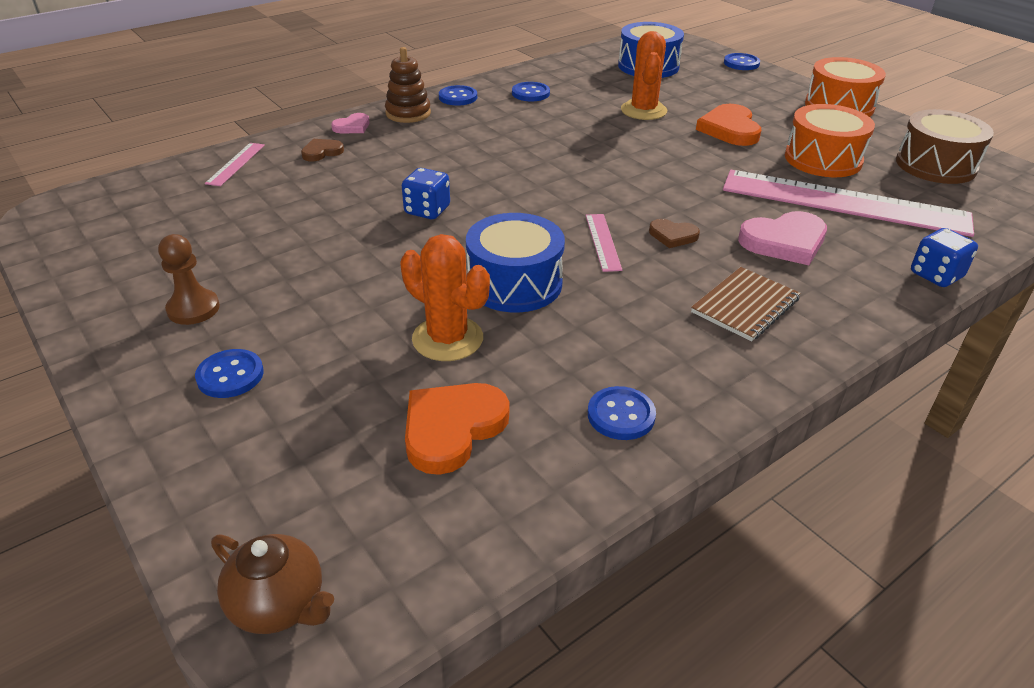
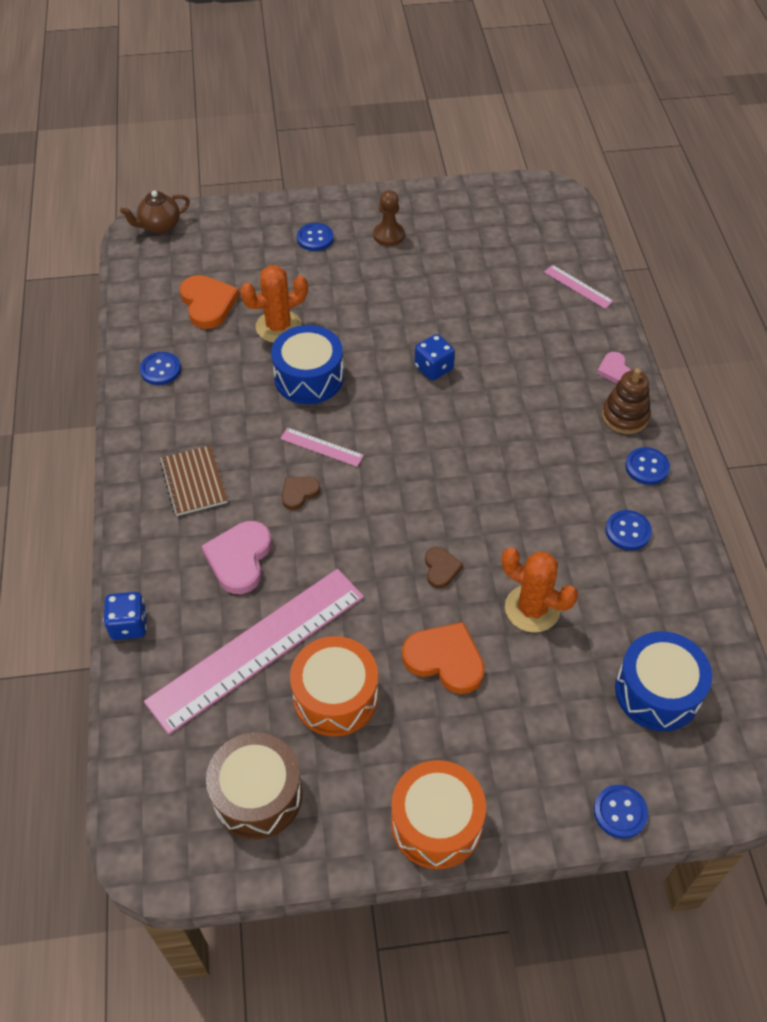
camera: 120 degrees right, 15 degrees up
brown heart [301,139,344,161] -> brown heart moved to [425,547,463,588]

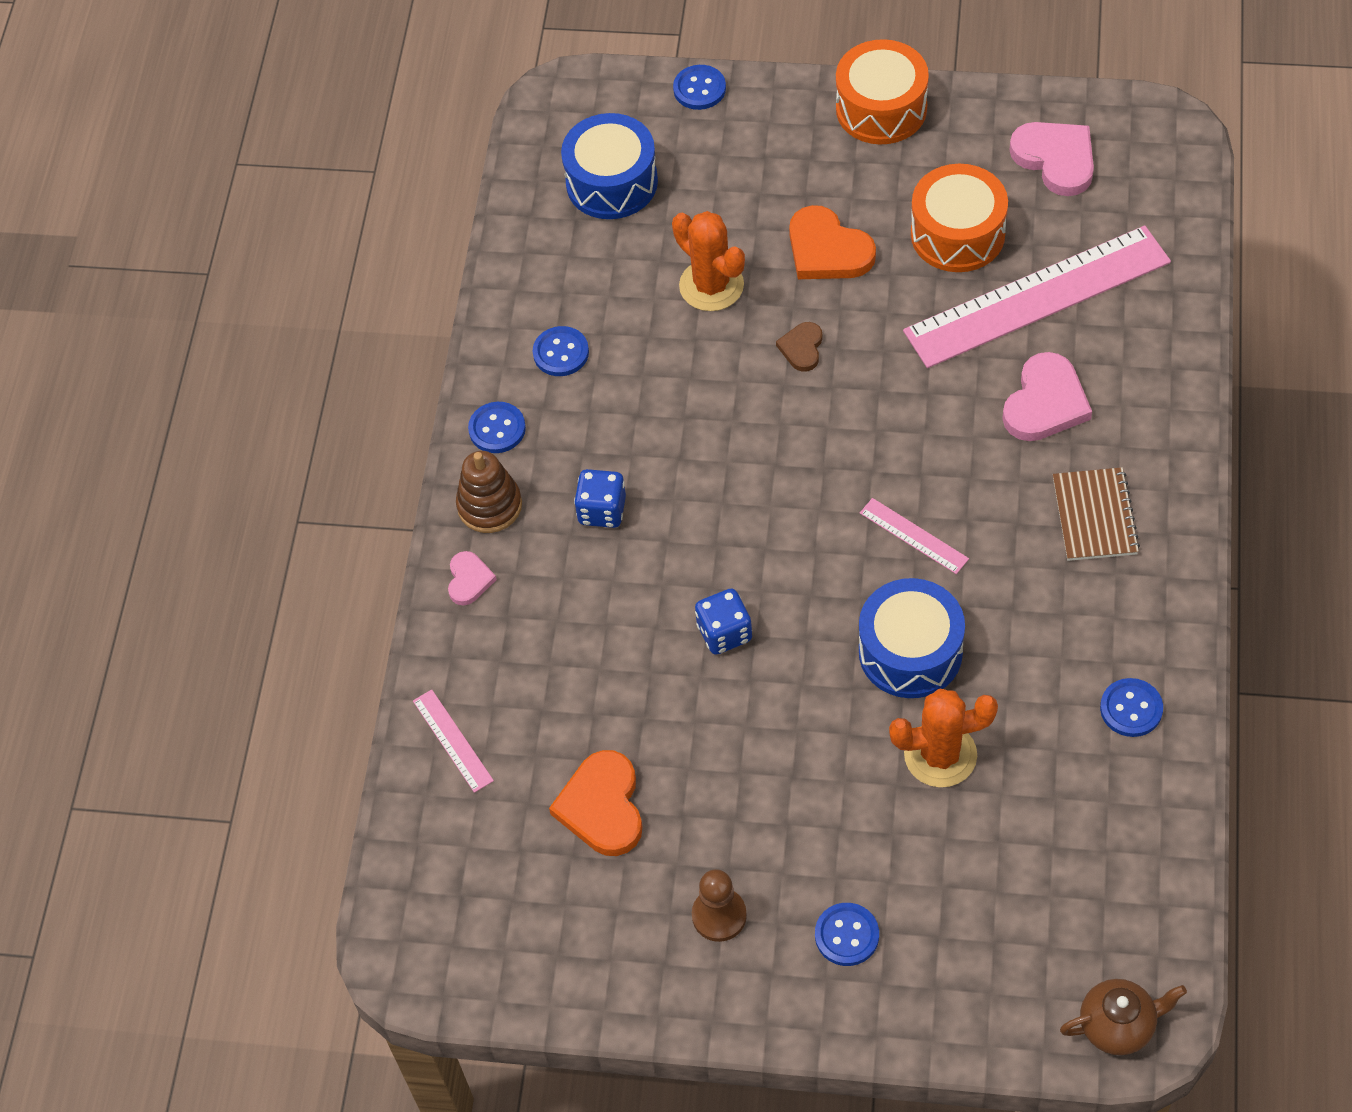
camera: 160 degrees left, 5 degrees up
blue dice [103,592,147,640] -> blue dice moved to [574,469,626,528]
orange heart [180,275,239,329] -> orange heart moved to [549,750,643,856]
brown drum [206,733,303,839] -> pink heart [1009,122,1094,196]
brown heart [282,477,320,510] -> none

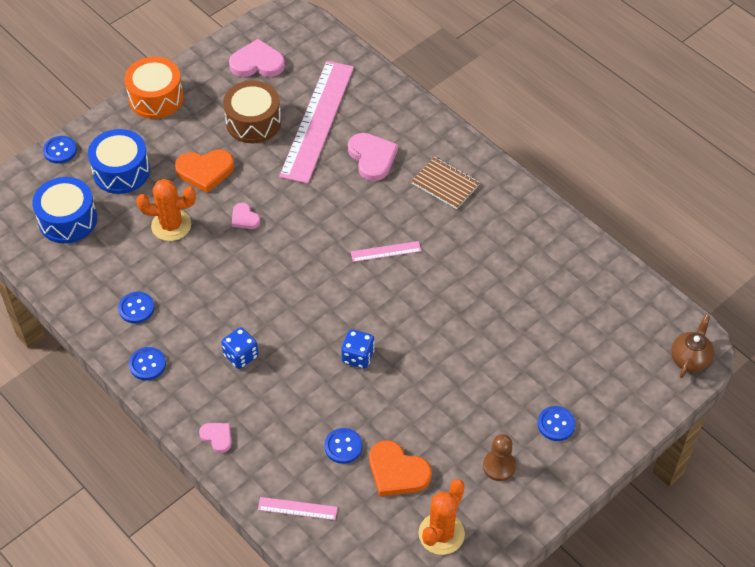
camera: 55 degrees left, 5 degrees down
brown stacking toy [456,451,522,533] -> none
brown heart [776,322,823,372] -> pink heart [232,203,260,229]
blue drum [859,578,965,698] -> blue drum moved to [88,129,150,194]
orange cactus [889,688,998,787] -> orange cactus moved to [419,479,465,555]
orange drum [911,164,1008,272] -> brown drum [223,80,281,143]
blue button [1100,678,1163,737] -> blue button moved to [324,428,362,464]

